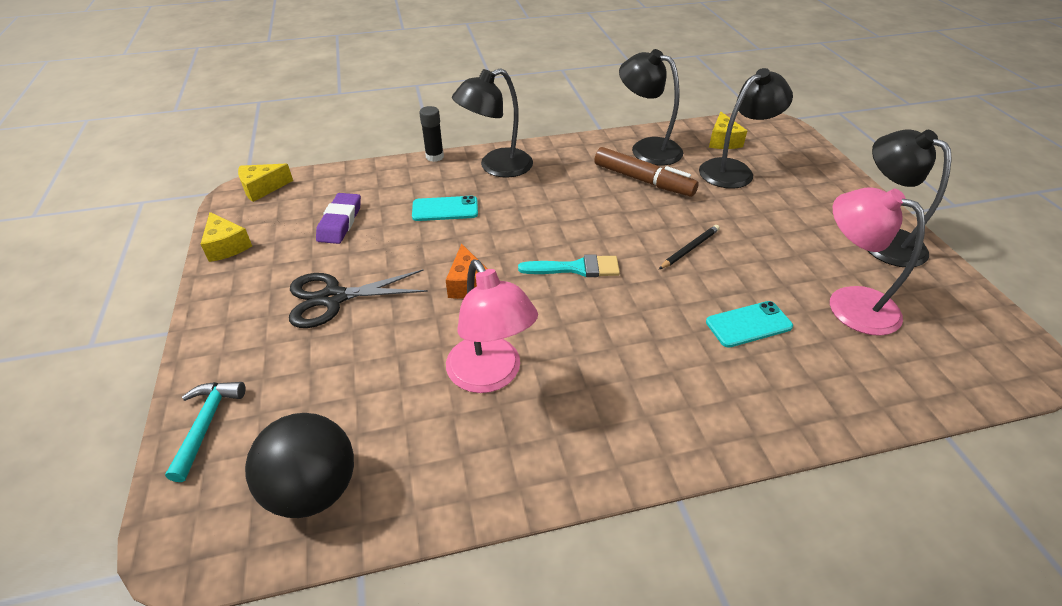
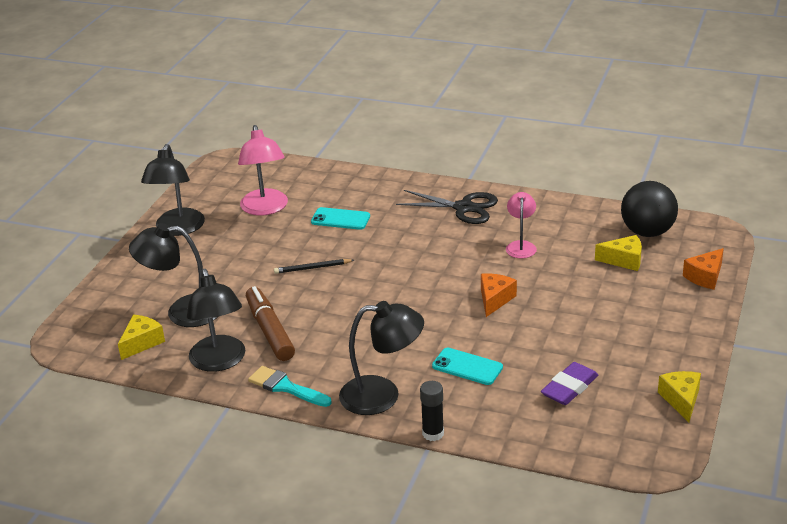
camera: 145 degrees left, 10 degrees down
turquoise hammer [165,382,245,482] -> orange cheese [683,248,724,290]
yellow cheese [238,164,293,202] -> yellow cheese moved to [595,235,642,271]
black scissors [289,269,428,328] -> black scissors moved to [396,190,498,224]
pink lamp [446,260,538,393] -> pink lamp [506,192,537,259], size x0.60
turquoise brush [518,254,620,277] -> turquoise brush moved to [248,366,332,407]

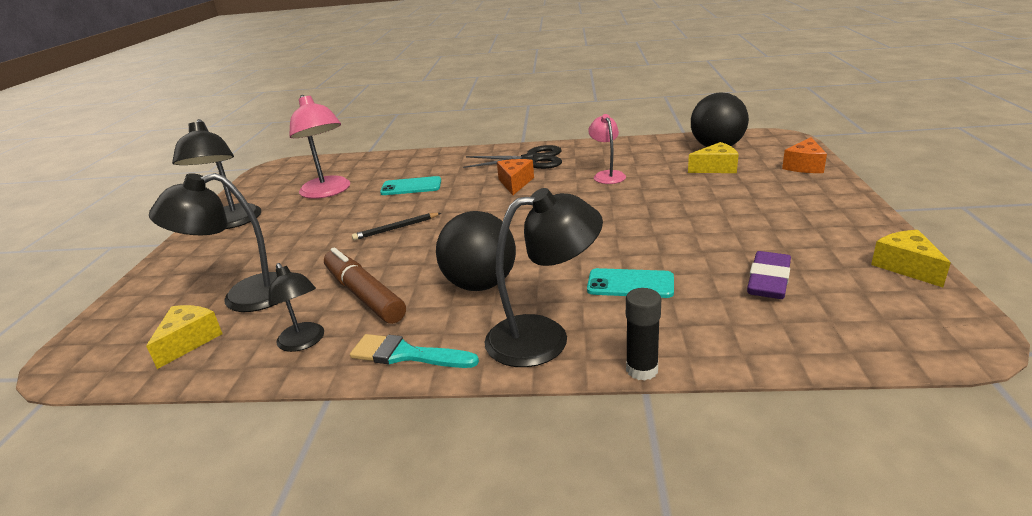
camera: 15 degrees left, 5 degrees down
black lamp [187,269,245,372] -> black lamp [268,263,324,352], size x0.60
orange cheese [481,273,517,317] -> orange cheese moved to [497,159,534,195]
none -> black ball [436,211,516,291]

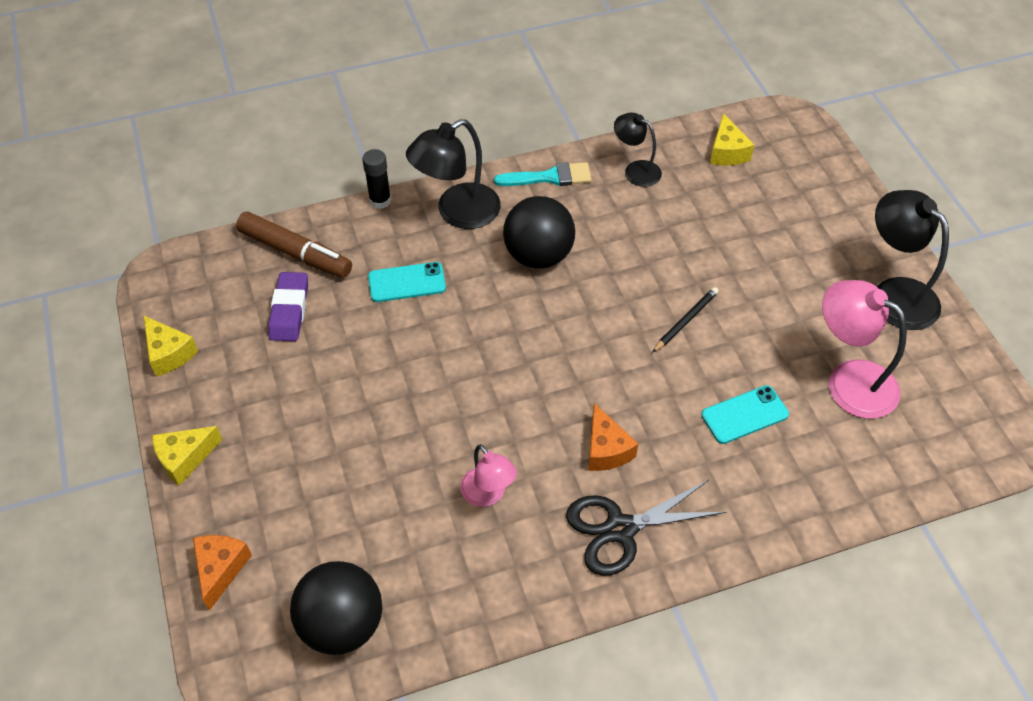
camera: 155 degrees right, 25 degrees up
black lamp [149,173,279,312] -> none
brown marker [324,247,406,324] -> brown marker moved to [236,211,352,278]
yellow cheese [688,142,739,173] -> yellow cheese moved to [152,426,223,486]

